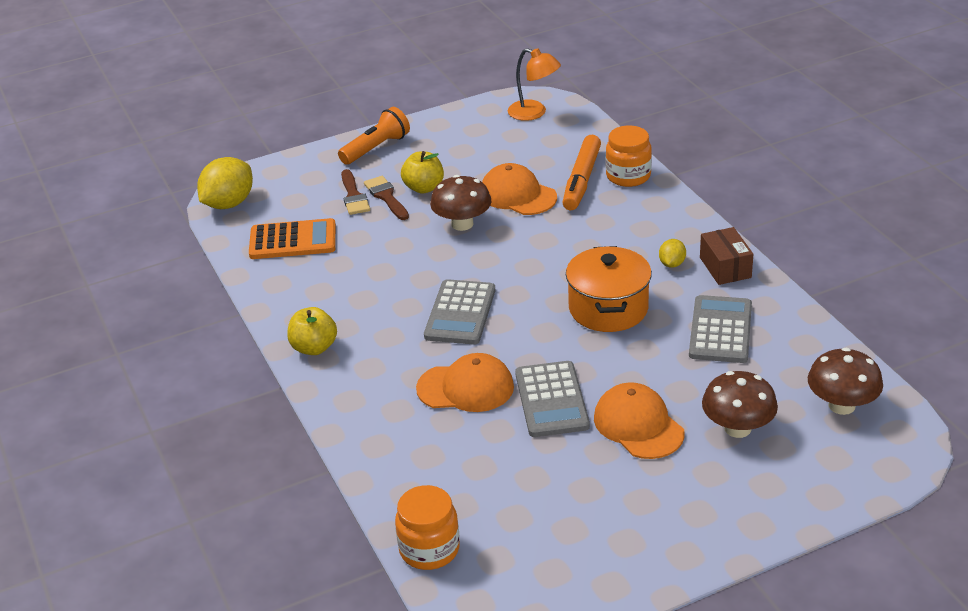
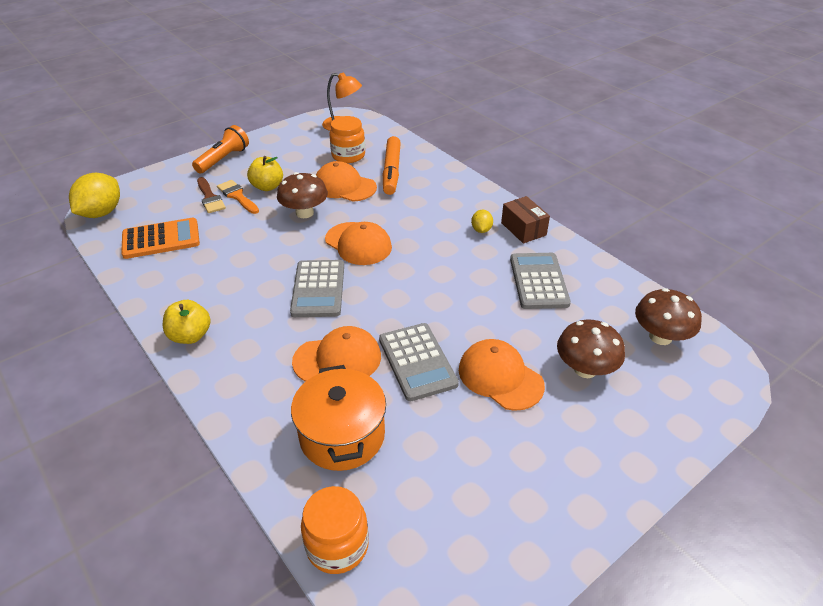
camera: 15 degrees left, 5 degrees up
brown brush [364,176,409,220] -> orange brush [217,180,259,214]
orange pot [566,246,652,332] -> orange pot moved to [291,365,386,471]
orange jar [606,125,652,187] -> orange jar moved to [329,116,365,163]
none -> orange cap [325,222,392,265]

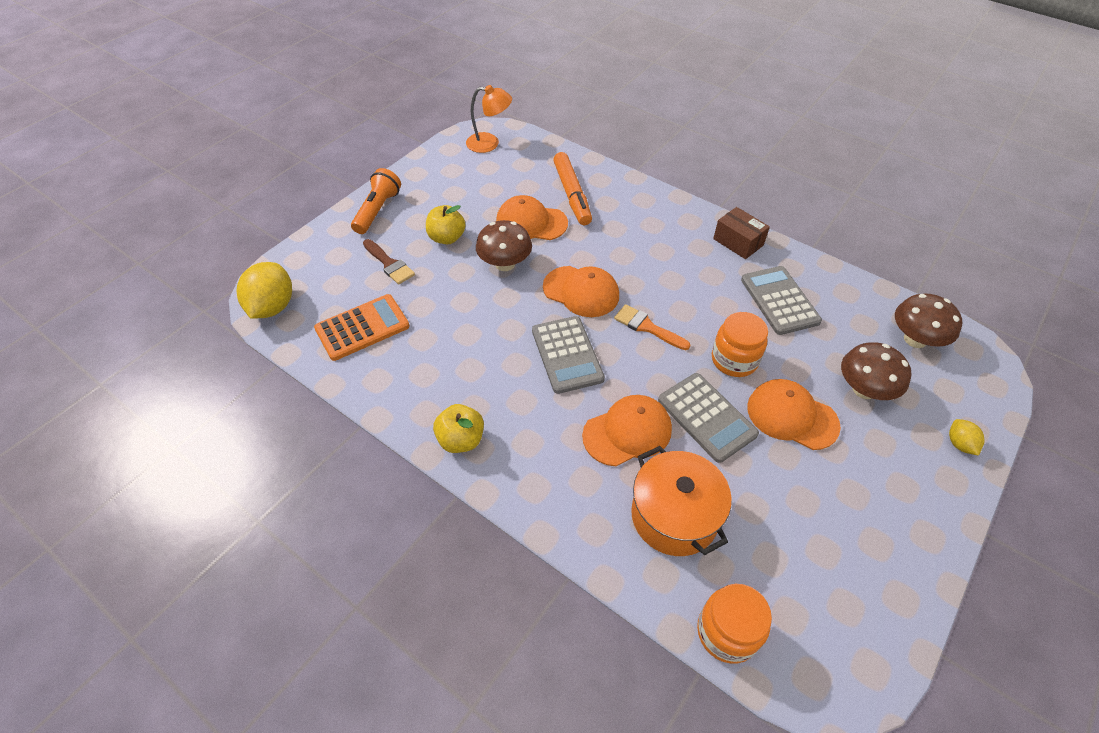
camera: 15 degrees left, 10 degrees up
orange brush [217,180,259,214] -> orange brush moved to [614,304,690,350]
orange jar [329,116,365,163] -> orange jar moved to [712,312,768,377]
yellow lemon [471,210,493,233] -> yellow lemon moved to [949,419,985,456]

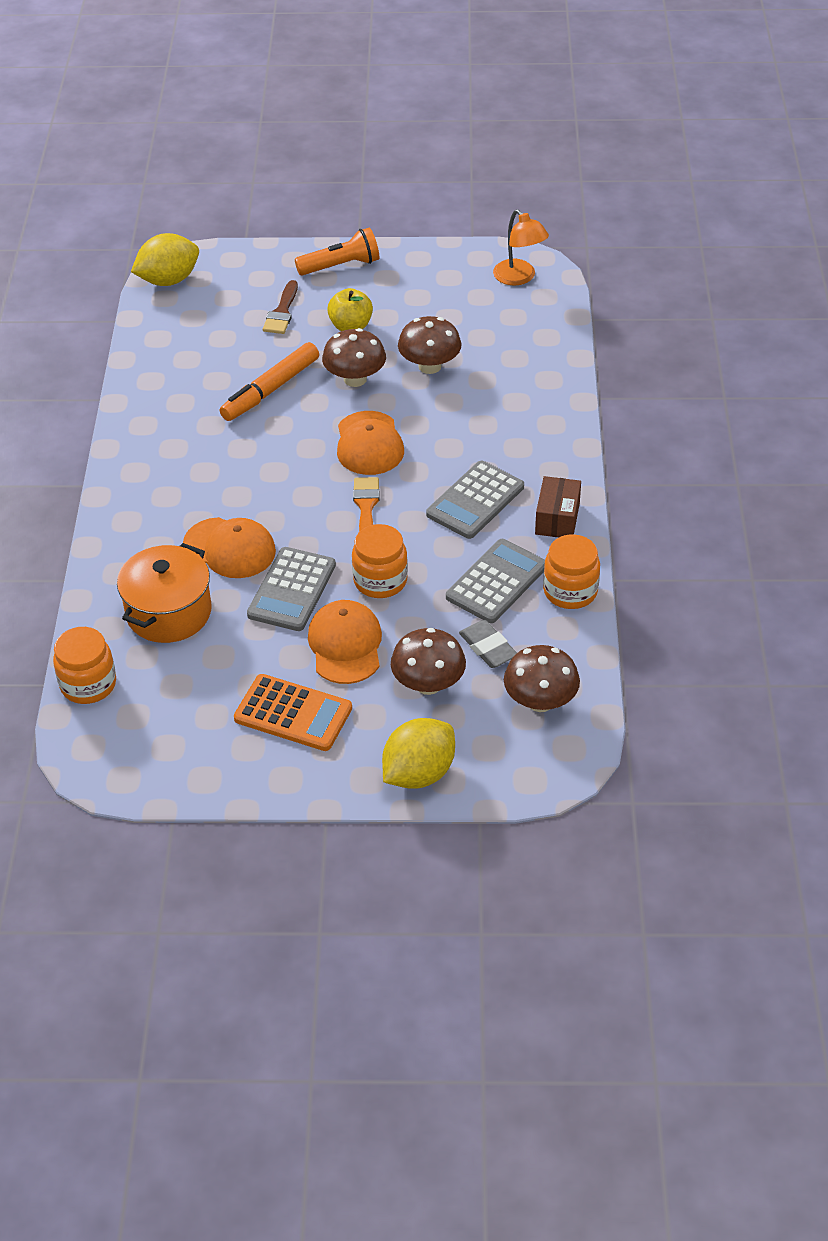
camera: 55 degrees right, 5 degrees down
orange calculator [314,294,410,361] -> orange calculator moved to [234,674,352,751]
yellow apple [433,404,484,453] -> none
orange cap [496,195,568,240] -> brown mushroom [398,316,462,374]
grey calculator [532,316,605,394] -> grey calculator moved to [426,461,524,539]
orange marker [553,152,592,225] -> orange marker moved to [220,342,319,421]
yellow lemon [949,419,985,456] -> yellow lemon [382,718,455,789], size x2.01
none -> grey eraser [459,620,517,668]
none -> orange jar [543,534,600,609]

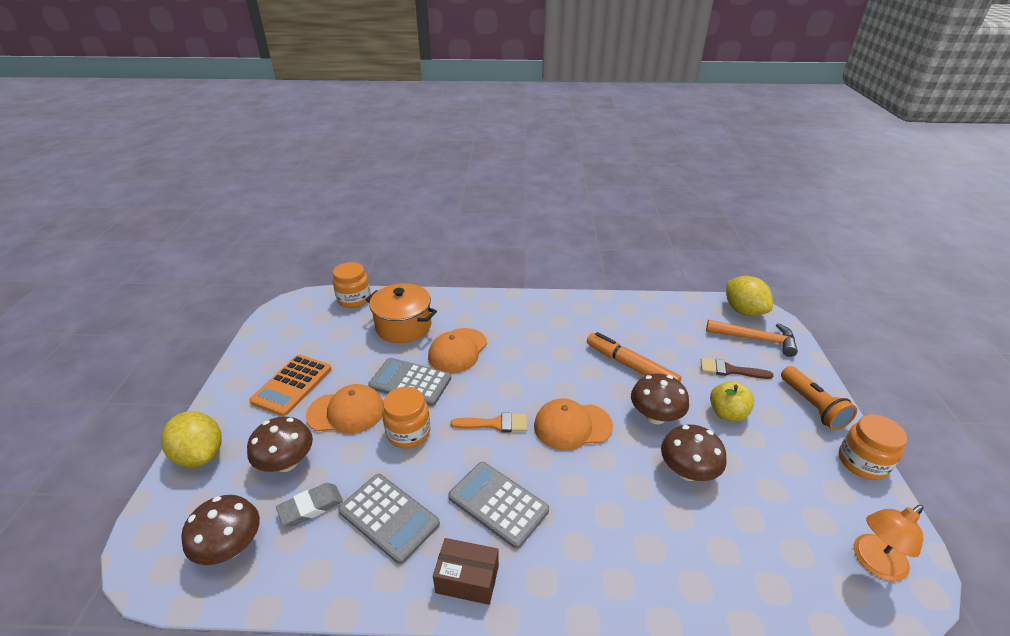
camera: 90 degrees right, 10 degrees down
orange jar [543,534,600,609] -> orange jar moved to [839,414,907,480]
none -> orange hammer [706,320,798,357]

